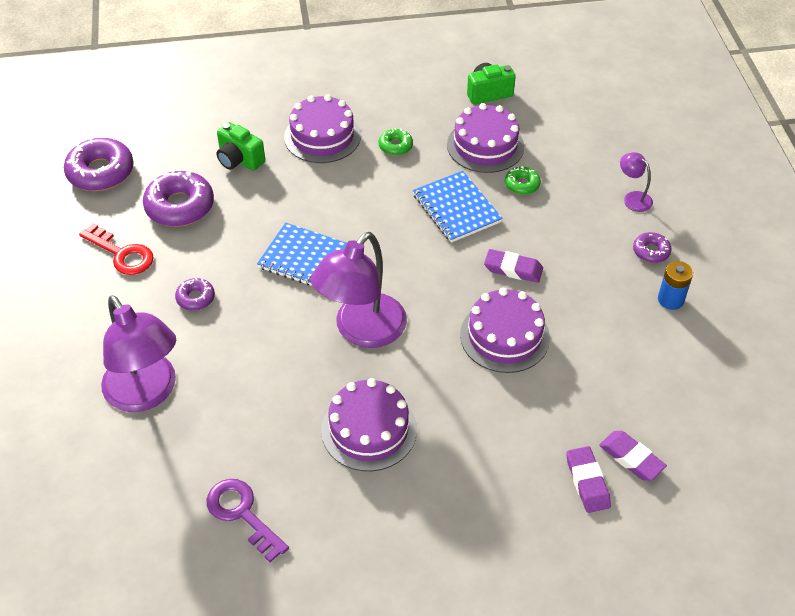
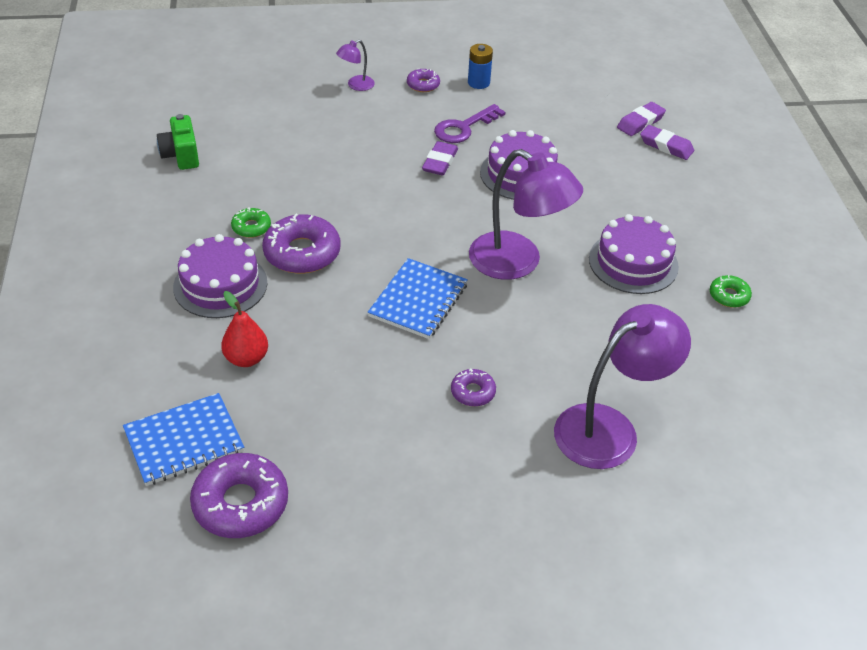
camera: 90 degrees left, 5 degrees down
red key [79,223,154,275] -> none
purple donut [143,170,214,227] -> purple donut moved to [262,213,340,274]
purple key [207,479,289,563] -> purple key moved to [434,104,506,143]
green camera [216,122,265,171] -> red pear [221,291,268,367]
blue notebook [413,171,503,243] -> blue notebook moved to [123,393,244,486]
purple cake [447,103,524,173] -> none
green donut [505,166,541,195] -> green donut moved to [710,275,752,308]
purple eraser [566,446,611,513] -> purple eraser turned 45 degrees clockwise [640,125,694,160]

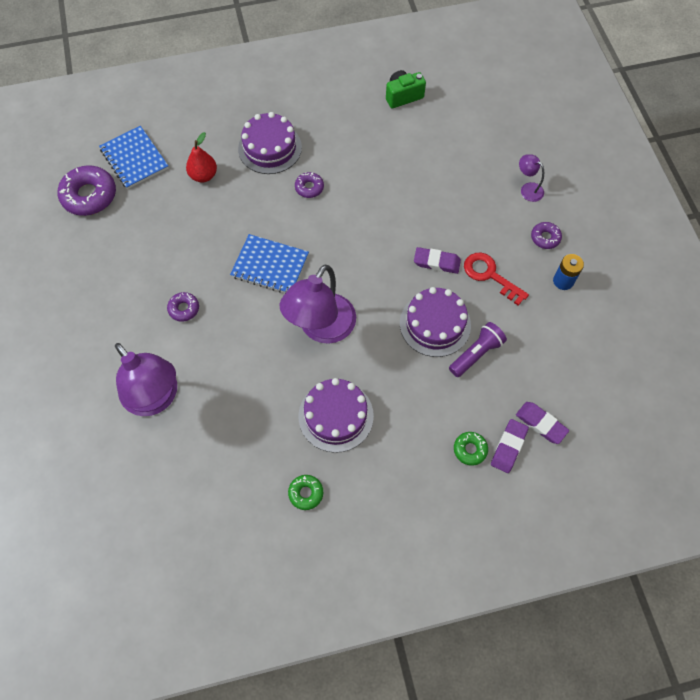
camera: 85 degrees right, 20 degrees up
green donut [231,207,271,238] -> green donut moved to [454,432,488,466]
purple donut [262,213,340,274] -> purple donut [295,172,324,198], size x0.52
purple key [434,104,506,143] -> red key [464,253,529,306]
none -> purple flashlight [449,322,507,377]

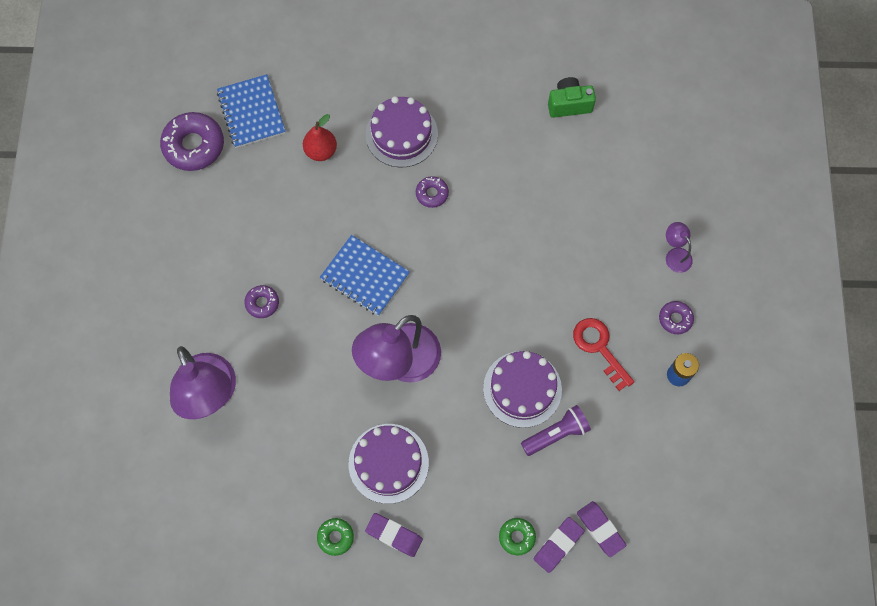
camera: 15 degrees right, 5 degrees up
purple eraser [414,247,461,274] -> purple eraser moved to [365,513,423,557]

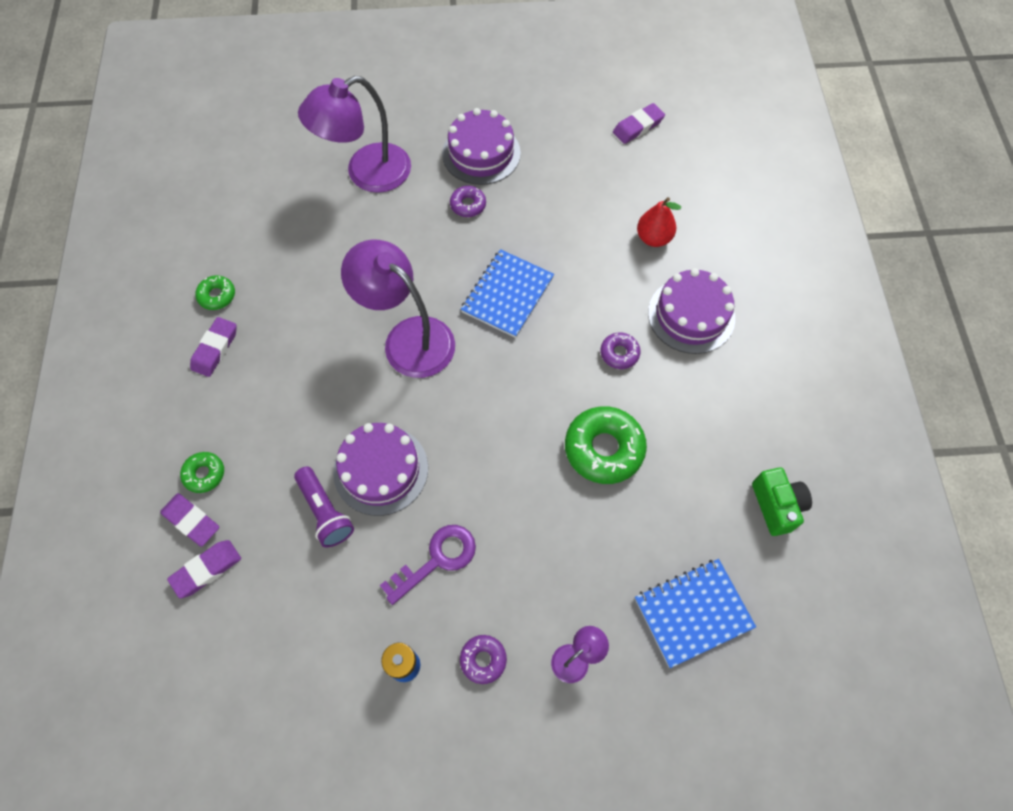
camera: 85 degrees right, 5 degrees down
purple donut [160,112,224,171] -> purple eraser [613,103,665,144]
blue notebook [217,74,286,148] -> blue notebook moved to [635,559,756,668]
purple cake [349,424,429,504] -> purple cake moved to [442,108,521,185]
red key [573,318,634,391] -> purple key [380,525,476,605]
none -> green donut [565,406,647,484]

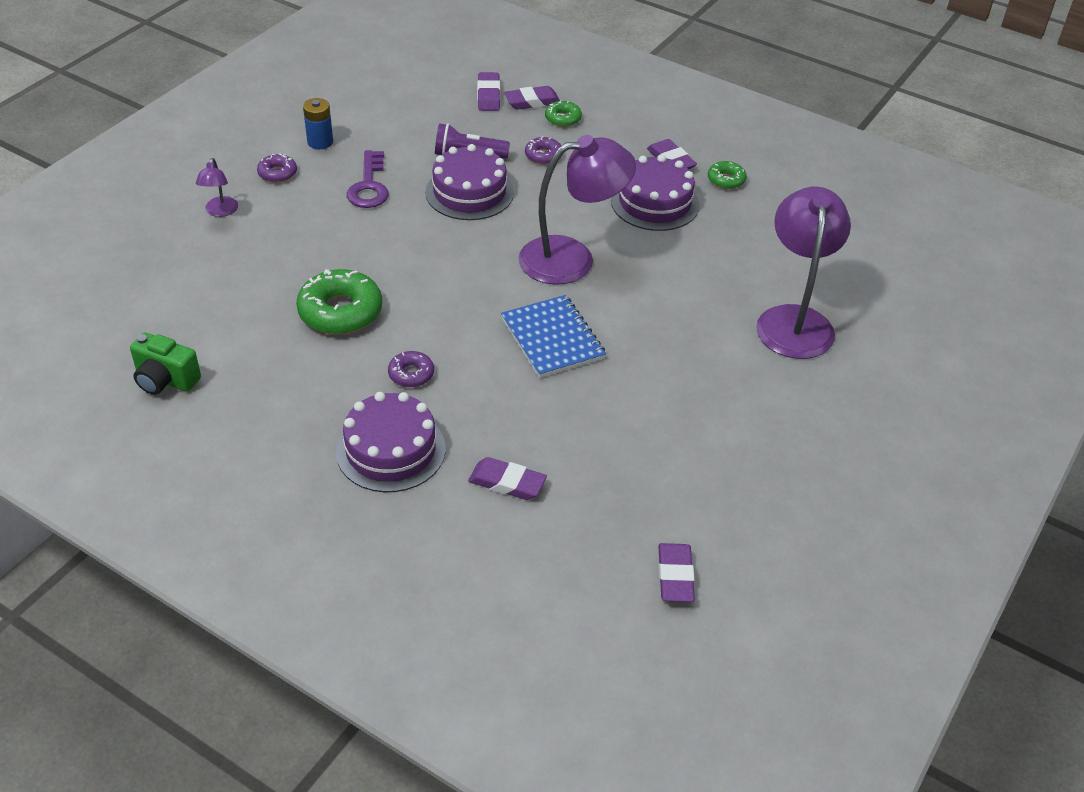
camera: 125 degrees right, 20 degrees down
purple cake [442,108,521,185] -> purple cake moved to [611,155,700,231]
purple donut [450,186,486,217] -> purple donut moved to [525,136,562,165]
blue notebook [635,559,756,668] -> none
red pear [637,197,681,247] -> purple eraser [468,457,547,500]

